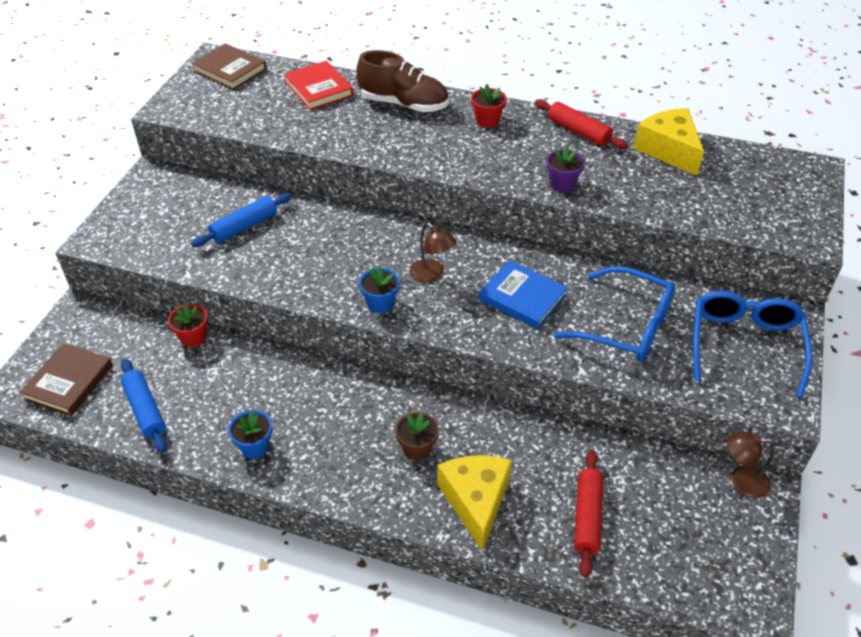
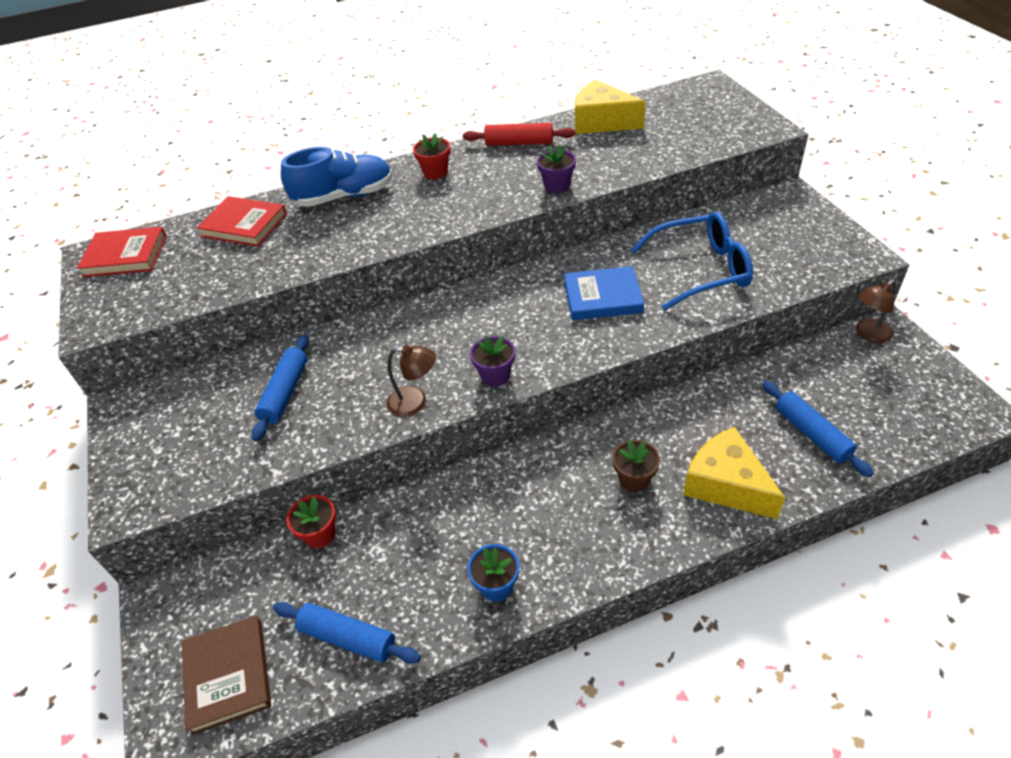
camera: 35 degrees left, 0 degrees up
brown book [191,43,267,90] -> red book [77,227,167,277]
brown shoe [356,50,448,112] -> blue shoe [281,147,393,207]
blue flower pot [359,266,400,313] -> purple flower pot [470,336,515,387]
brown lamp [410,222,456,283] -> brown lamp moved to [387,345,436,417]
red rolling pin [574,450,603,578] -> blue rolling pin [762,381,874,477]
blue glasses [693,291,813,397] -> none

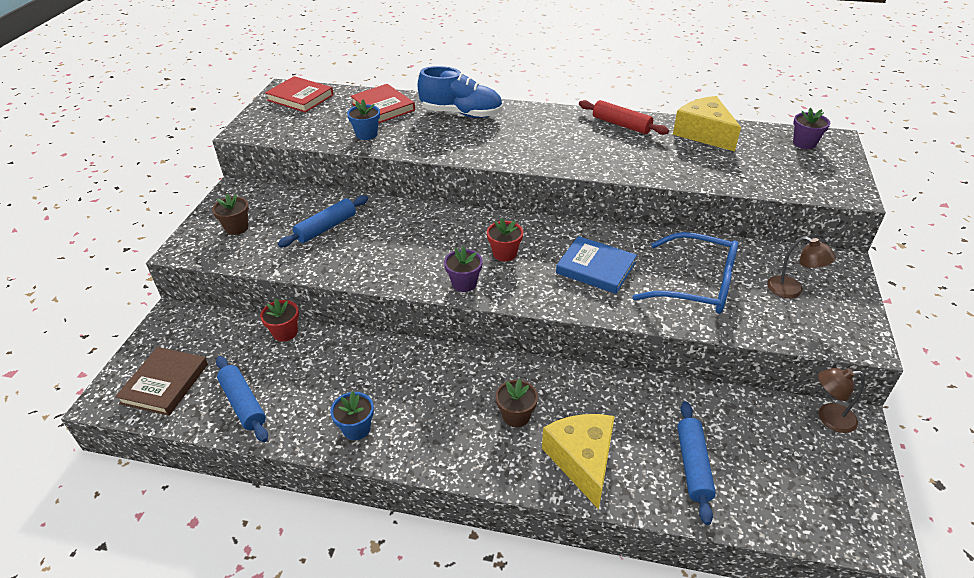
camera: 30 degrees right, 5 degrees down
brown lamp [387,345,436,417] -> brown lamp moved to [767,236,836,298]
red flower pot [413,133,450,179] -> red flower pot moved to [487,218,523,261]
purple flower pot [537,144,576,193] -> purple flower pot moved to [793,108,830,149]
none -> brown flower pot [212,194,249,235]
none -> blue flower pot [347,100,380,140]

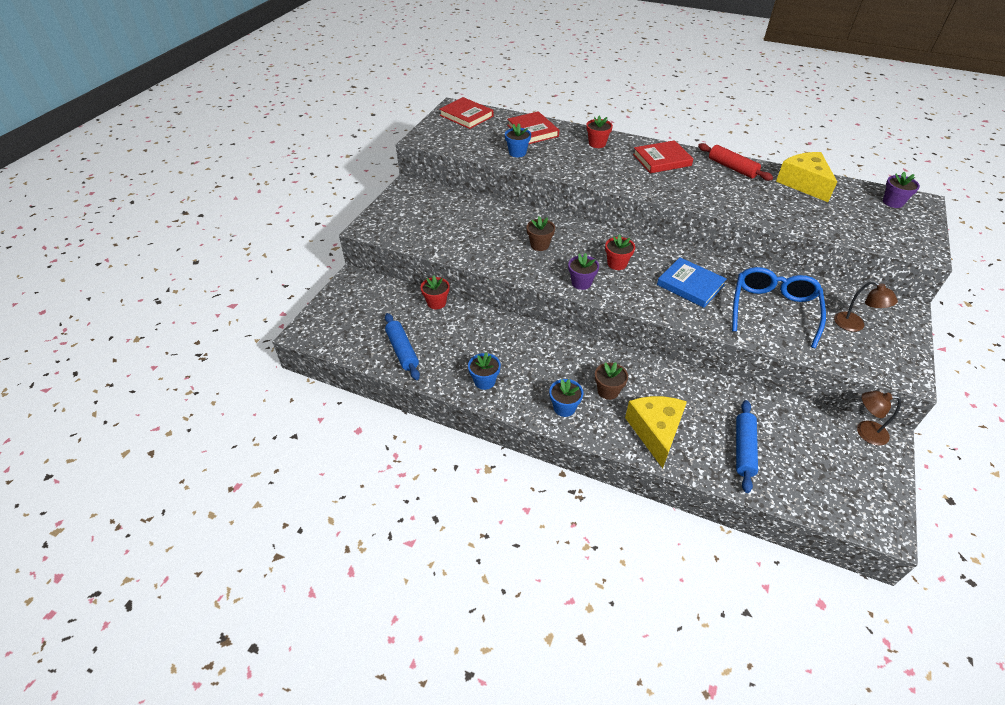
camera: 10 degrees right, 5 degrees up
brown book [115,347,208,416] -> none
brown flower pot [212,194,249,235] -> brown flower pot moved to [527,216,555,251]
blue rolling pin [278,195,368,247] -> none
blue shoe [418,66,502,118] -> red flower pot [586,116,613,148]
blue glasses [633,232,738,314] -> blue glasses turned 105 degrees counterclockwise [732,267,826,349]
none -> blue flower pot [549,379,583,417]
none -> red book [633,140,693,173]

